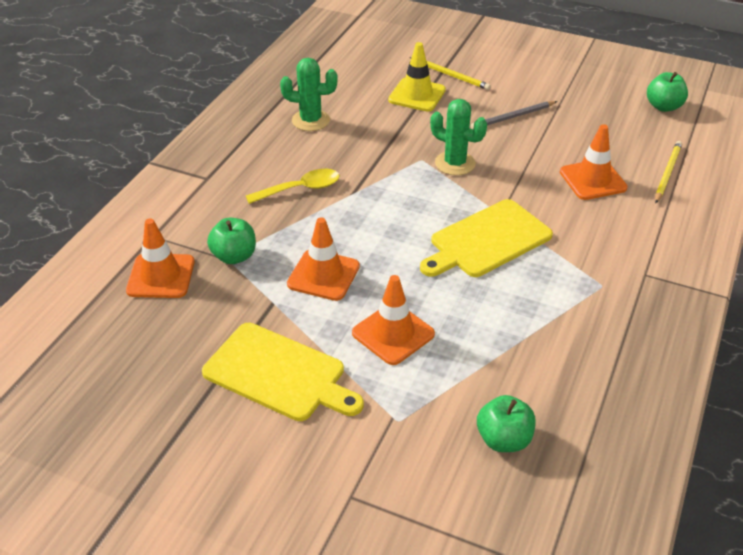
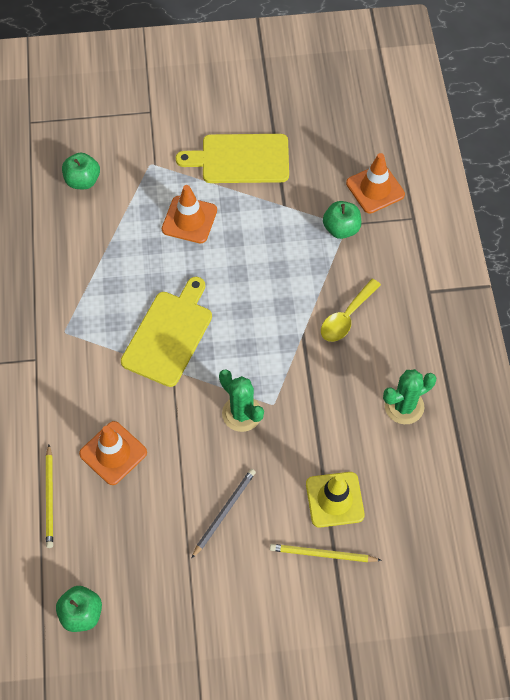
camera: 150 degrees right, 20 degrees up
orange traffic cone [287,217,360,301] -> none
green cactus [430,99,487,175] -> green cactus turned 45 degrees clockwise [219,369,264,432]

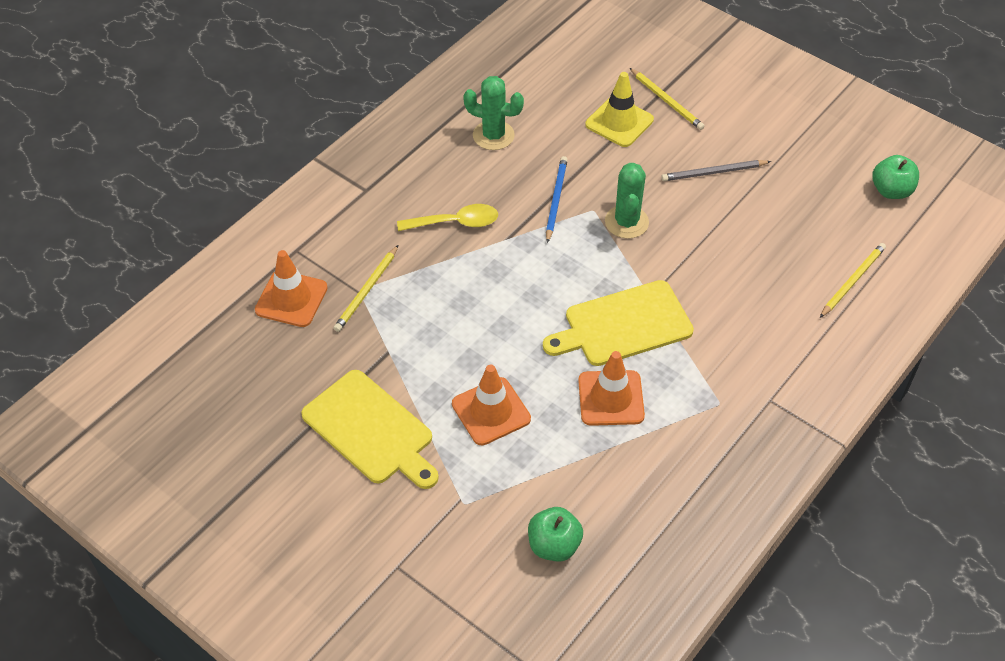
camera: 135 degrees left, 10 degrees down
orange traffic cone [79,421,147,485] -> orange traffic cone moved to [578,351,645,426]
green apple [323,201,361,239] -> yellow pencil [334,245,398,332]
none -> blue pencil [546,156,568,243]

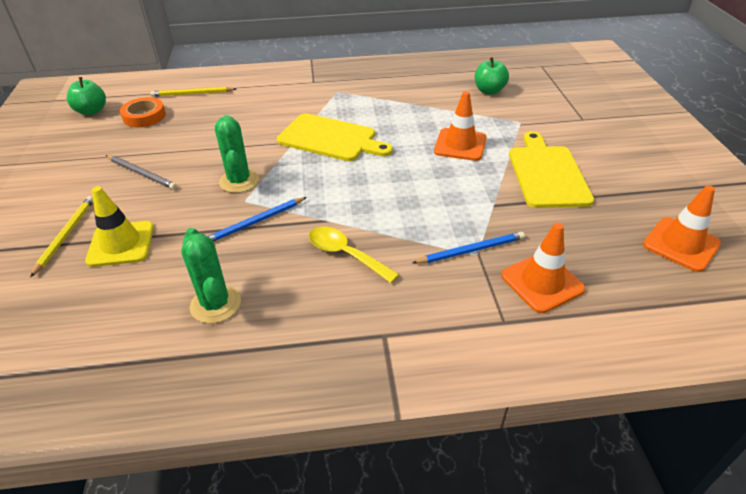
camera: 135 degrees left, 10 degrees down
yellow pencil [334,245,398,332] -> blue pencil [412,232,525,264]
orange traffic cone [578,351,645,426] -> orange traffic cone moved to [643,185,721,272]
green cactus [605,163,649,239] -> green cactus turned 60 degrees counterclockwise [215,115,259,193]
none -> orange tape [120,97,166,127]

